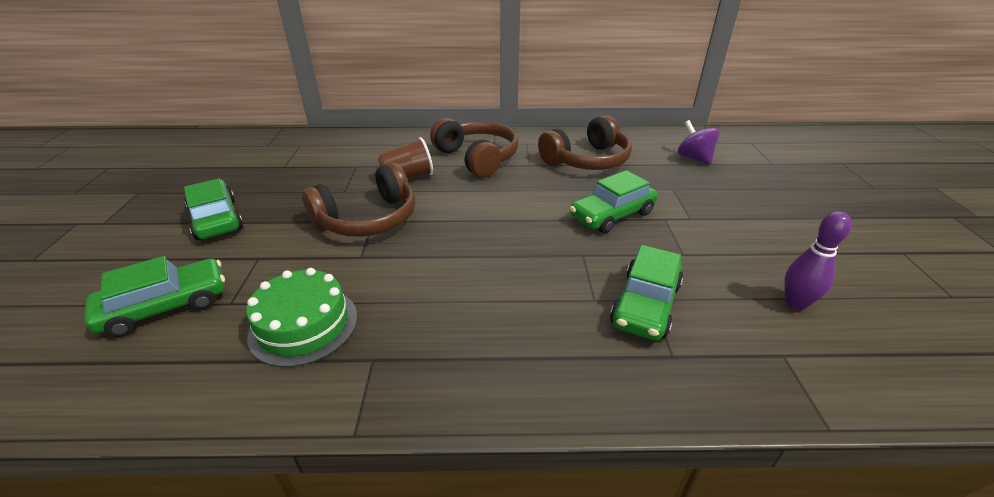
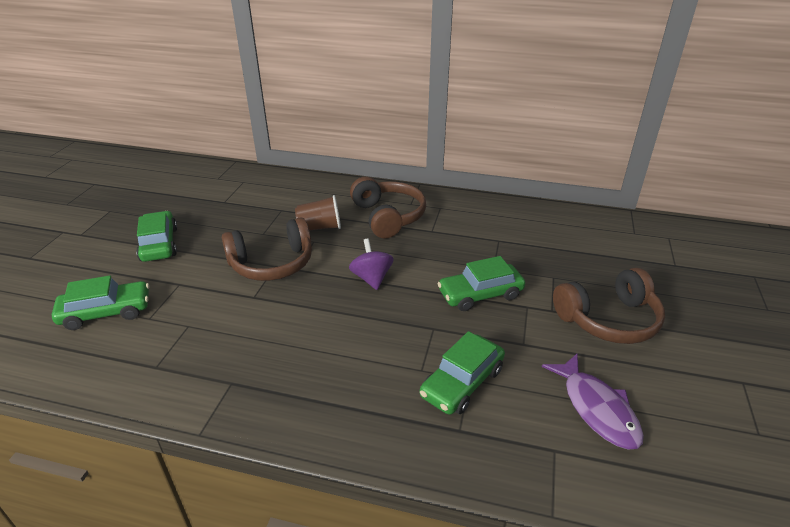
camera: 15 degrees right, 0 degrees up
green cake [246,268,357,367] -> none
brown headphones [538,115,632,170] -> brown headphones moved to [553,268,665,344]
purple spinning top [678,120,720,165] -> purple spinning top moved to [349,239,394,290]
purple bowling pin [784,211,852,310] -> purple fish [542,354,644,449]

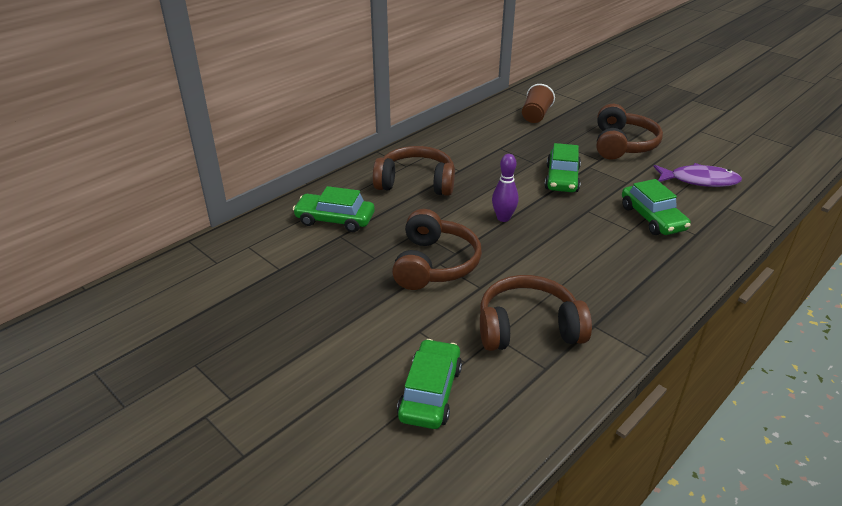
camera: 60 degrees left, 0 degrees up
green car [136,211,177,262] -> green car moved to [293,186,375,232]
brown cup [295,195,341,231] -> brown cup moved to [522,84,555,123]
purple spinning top [349,239,394,290] -> purple bowling pin [492,154,518,222]
none -> brown headphones [480,275,592,351]

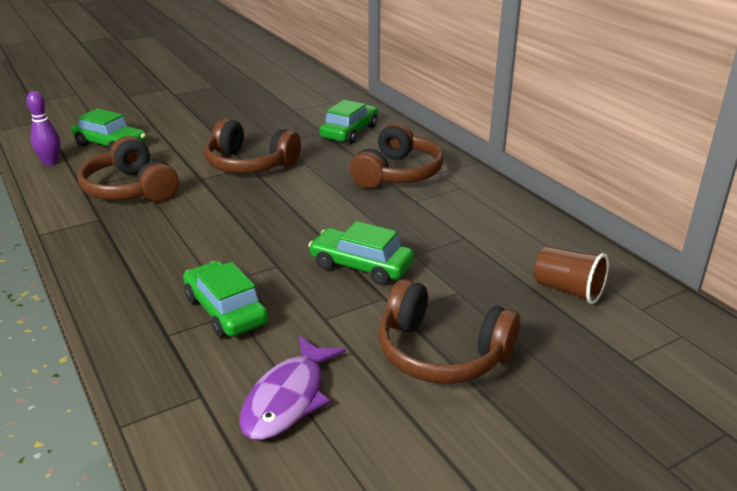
camera: 105 degrees right, 5 degrees down
brown headphones [480,275,592,351] -> brown headphones turned 135 degrees clockwise [77,136,179,202]
purple bowling pin [492,154,518,222] -> purple bowling pin moved to [26,91,61,166]
green car [622,179,691,235] -> green car turned 60 degrees clockwise [183,261,268,338]

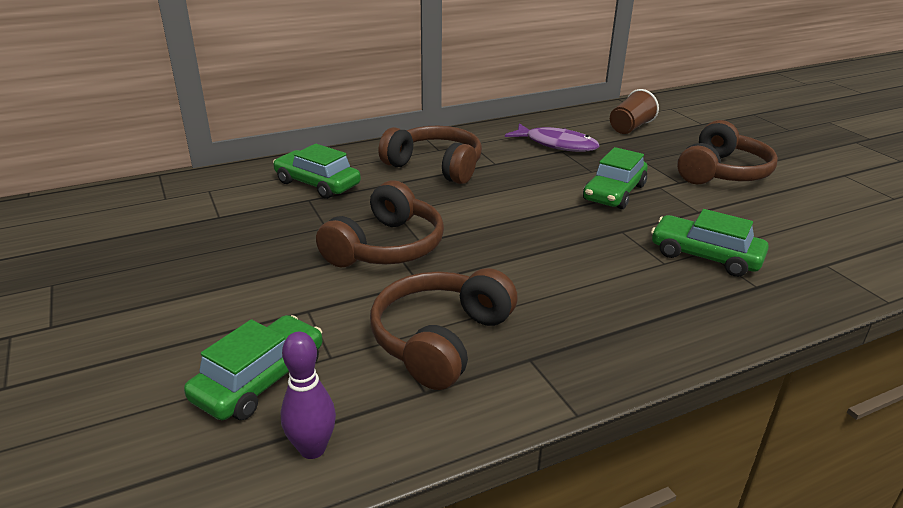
camera: 85 degrees left, 0 degrees up
brown headphones [77,136,179,202] -> brown headphones turned 150 degrees clockwise [370,268,518,390]
green car [183,261,268,338] -> green car turned 60 degrees clockwise [651,209,769,277]
purple fish [239,336,346,440] -> purple fish moved to [505,123,599,152]

